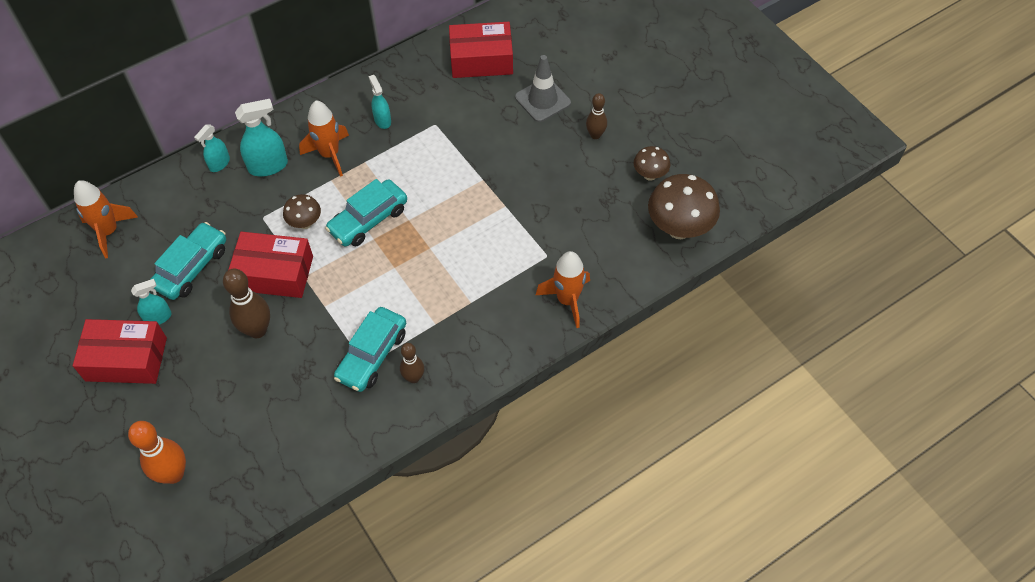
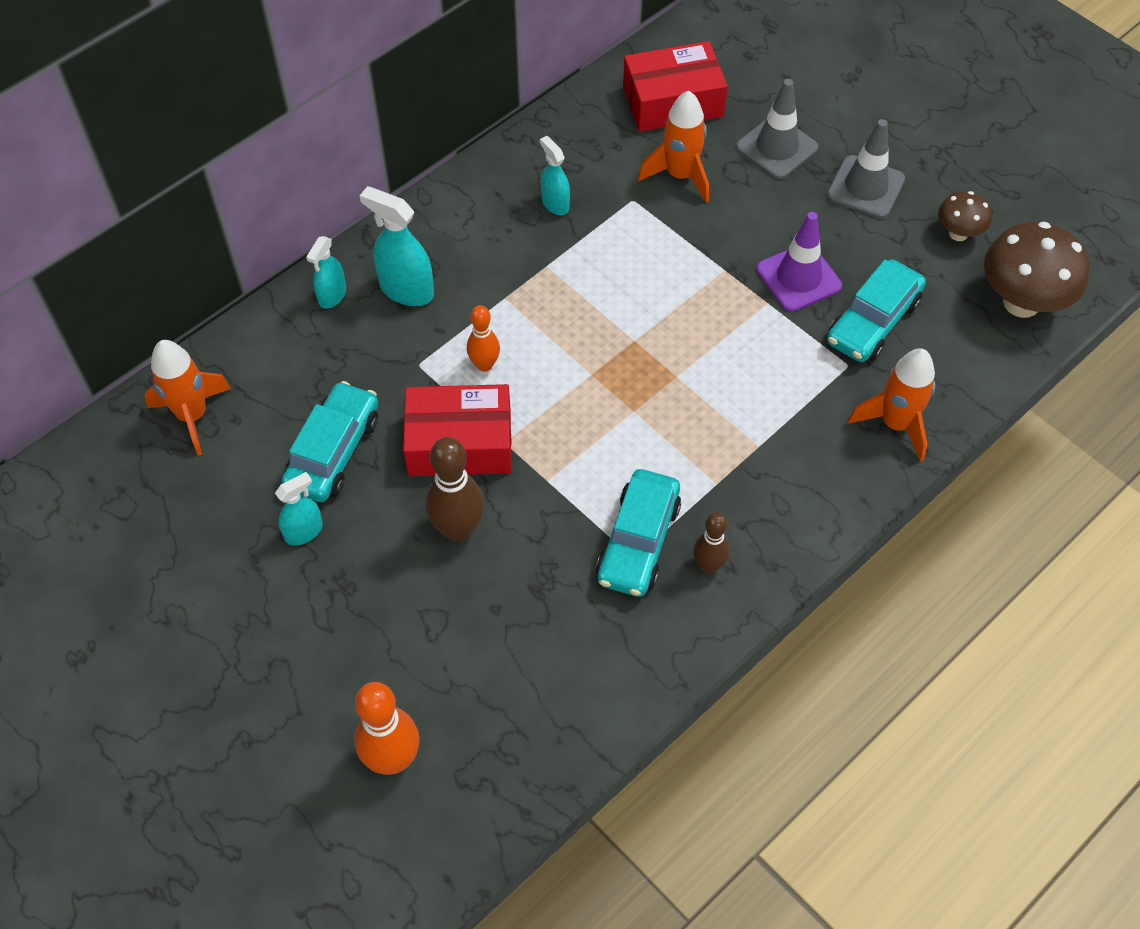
camera: 10 degrees left, 0 degrees up
red box [73,319,167,384] -> none
turquoise spray bottle [235,99,288,177] -> turquoise spray bottle turned 120 degrees counterclockwise [360,186,434,306]
brown mushroom [283,194,321,229] -> orange bowling pin [467,305,500,372]
orange rocket [299,101,349,177] -> orange rocket moved to [638,90,709,203]
turquoise car [325,179,407,247] -> turquoise car moved to [827,259,926,362]
brown bowling pin [586,93,607,139] -> grey traffic cone [827,119,905,219]
none -> purple traffic cone [756,212,842,312]

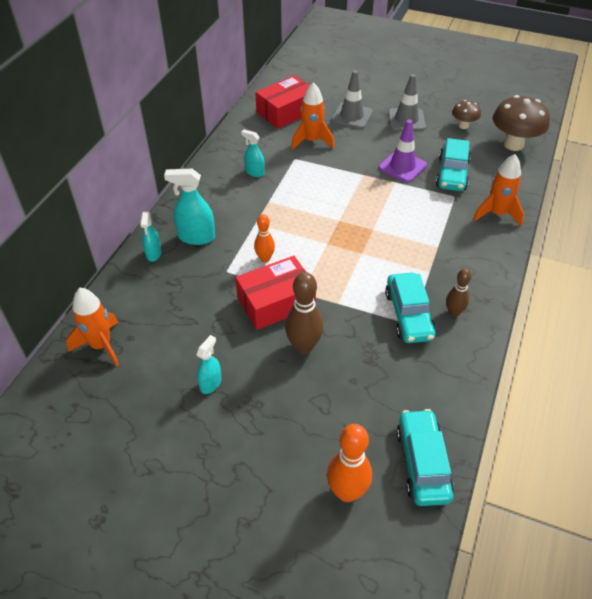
camera: 25 degrees left, 10 degrees down
turquoise car [282,381,378,502] -> turquoise car moved to [396,409,454,506]

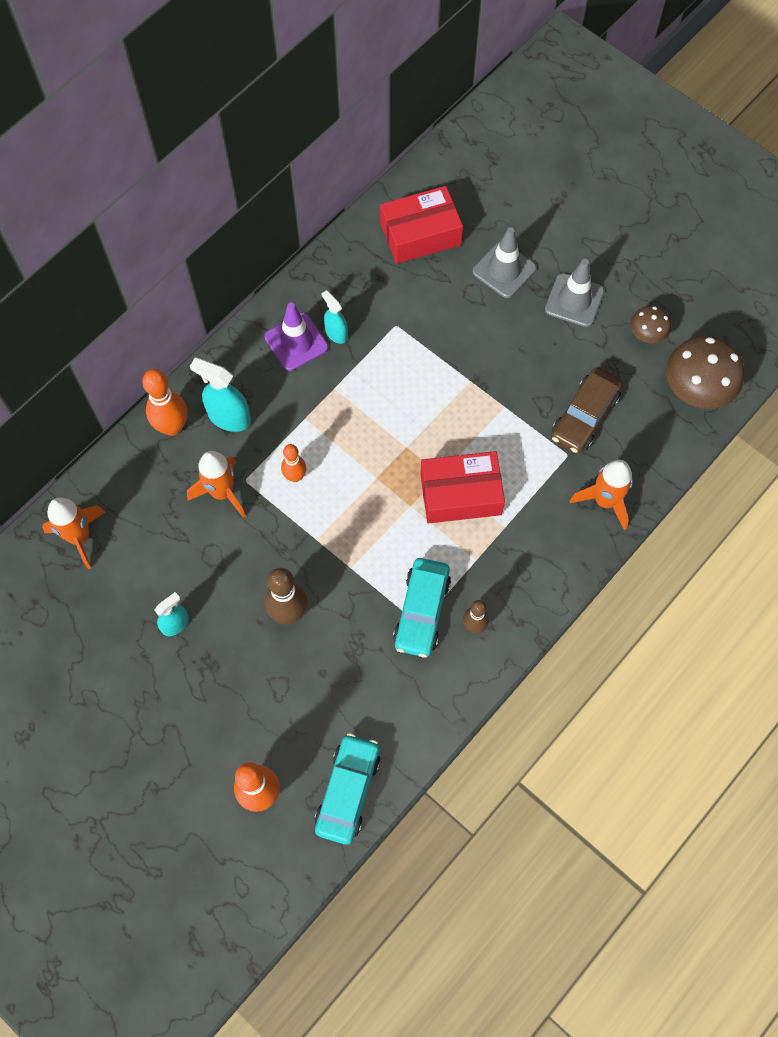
camera: 20 degrees right, 20 degrees up
turquoise spray bottle [140,212,162,262] -> orange bowling pin [142,369,188,436]
red box [235,256,316,330] -> red box moved to [420,451,505,523]
orange rocket [291,82,334,150] -> orange rocket moved to [187,451,246,518]
purple traffic cone [379,120,427,183] -> purple traffic cone moved to [264,302,328,371]
turquoise car [436,138,471,191] -> brown car [551,367,623,454]

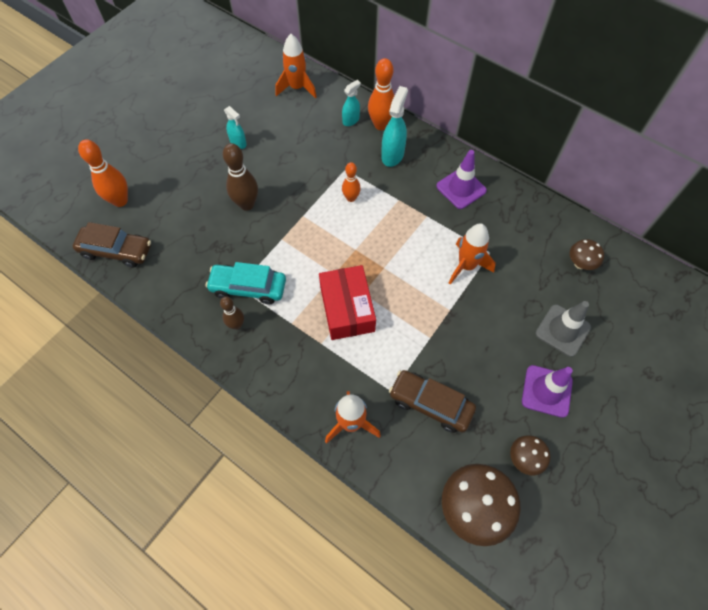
camera: 85 degrees right, 5 degrees down
orange rocket [187,451,246,518] -> orange rocket moved to [449,223,496,285]
turquoise car [314,733,380,845] -> brown car [73,222,151,268]
turquoise spray bottle [321,290,348,344] -> turquoise spray bottle moved to [342,80,361,126]
red box [380,186,463,264] -> brown mushroom [570,239,604,270]
grey traffic cone [545,259,604,327] -> purple traffic cone [522,365,573,418]

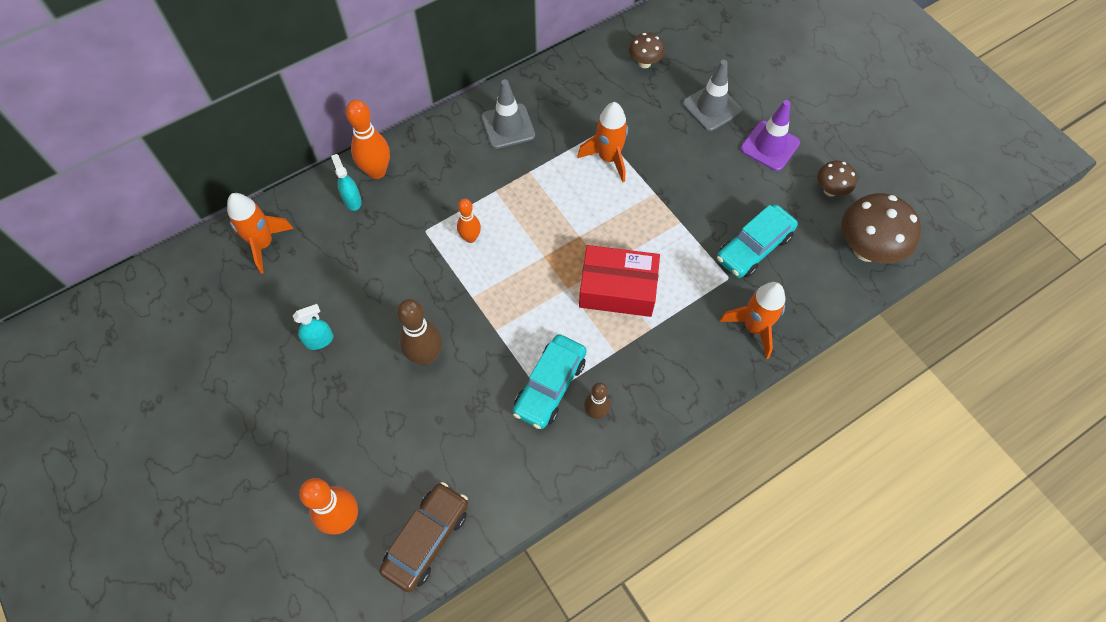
camera: 70 degrees left, 0 degrees up
turquoise spray bottle [381,86,408,167] -> none
brown car [389,370,476,433] -> turquoise car [717,204,798,278]
purple traffic cone [436,150,487,209] -> grey traffic cone [481,79,535,149]

